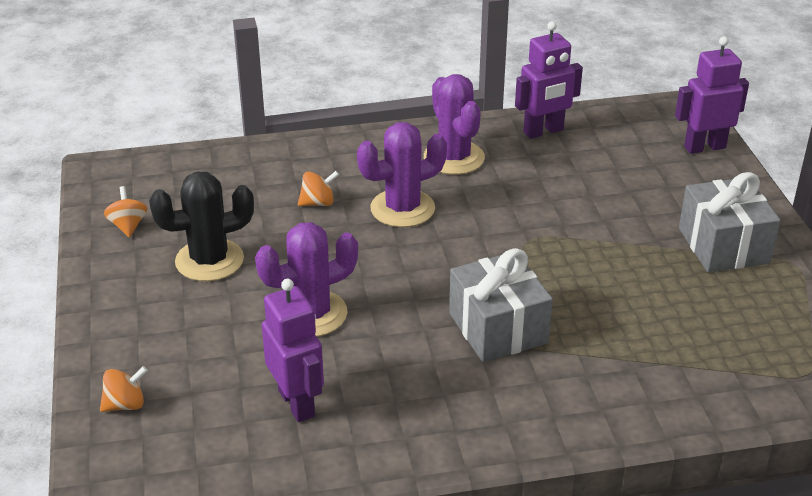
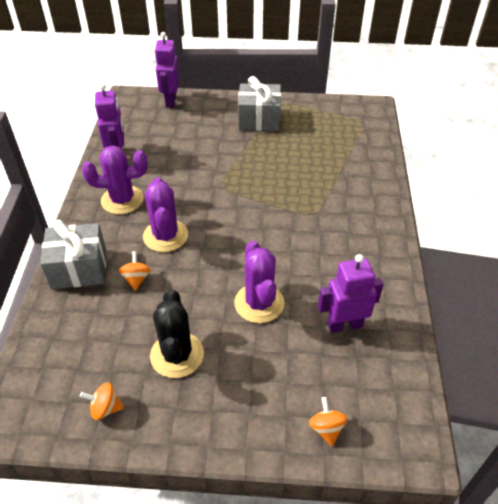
camera: 75 degrees left, 10 degrees up
grey gift [449,248,553,362] -> grey gift moved to [40,220,106,289]

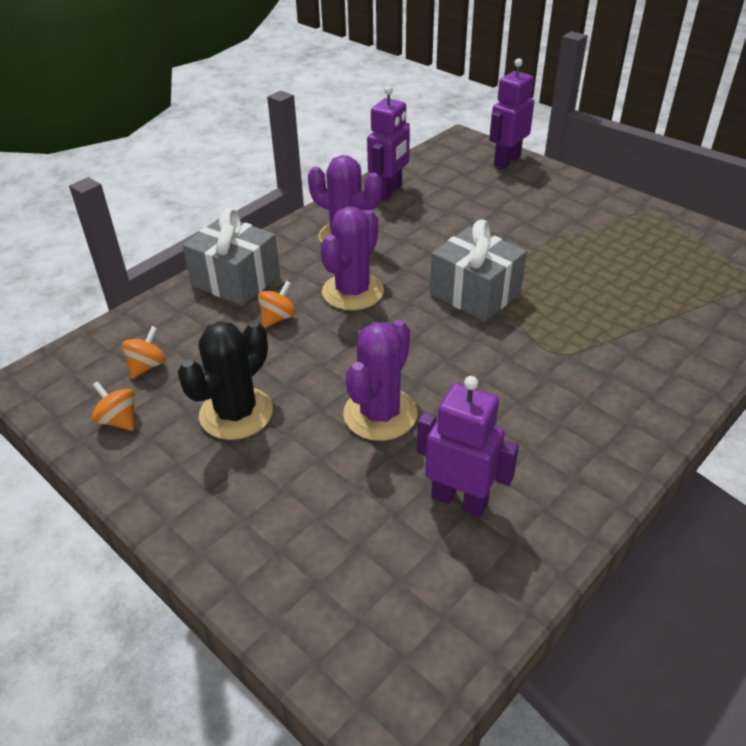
camera: 40 degrees right, 5 degrees down
grey gift [238,76,281,131] -> grey gift moved to [430,220,527,321]
orange spinning top [309,397,347,446] -> orange spinning top moved to [122,326,166,379]

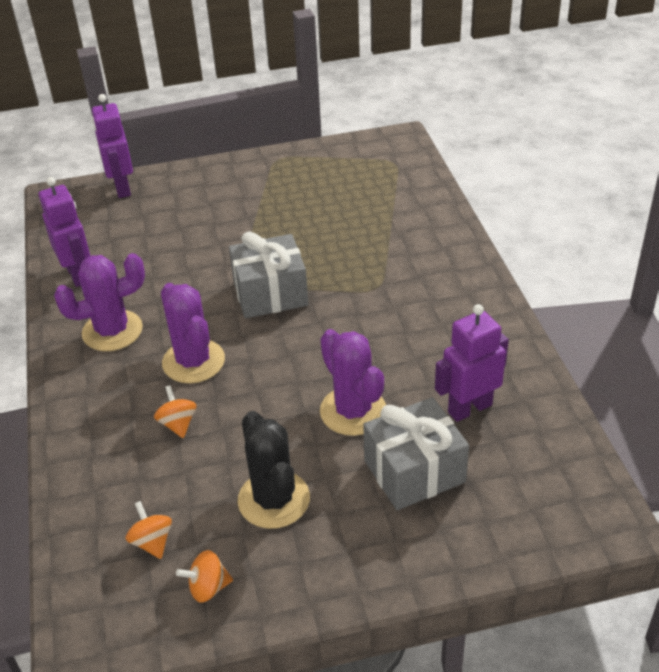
camera: 55 degrees left, 0 degrees up
grey gift [182,208,280,306] -> grey gift moved to [363,397,469,510]

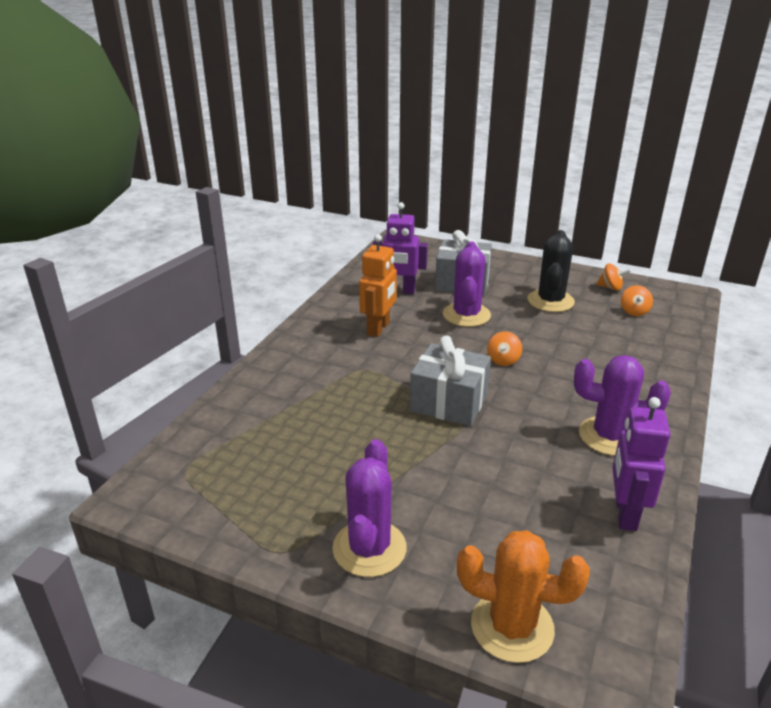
camera: 145 degrees left, 10 degrees down
purple robot [92,94,133,198] -> orange cactus [457,530,590,663]
orange spinning top [154,385,197,438] -> orange spinning top moved to [487,331,522,366]
purple cactus [161,283,225,384] -> purple cactus moved to [332,439,407,577]
none -> orange robot [359,234,397,337]

